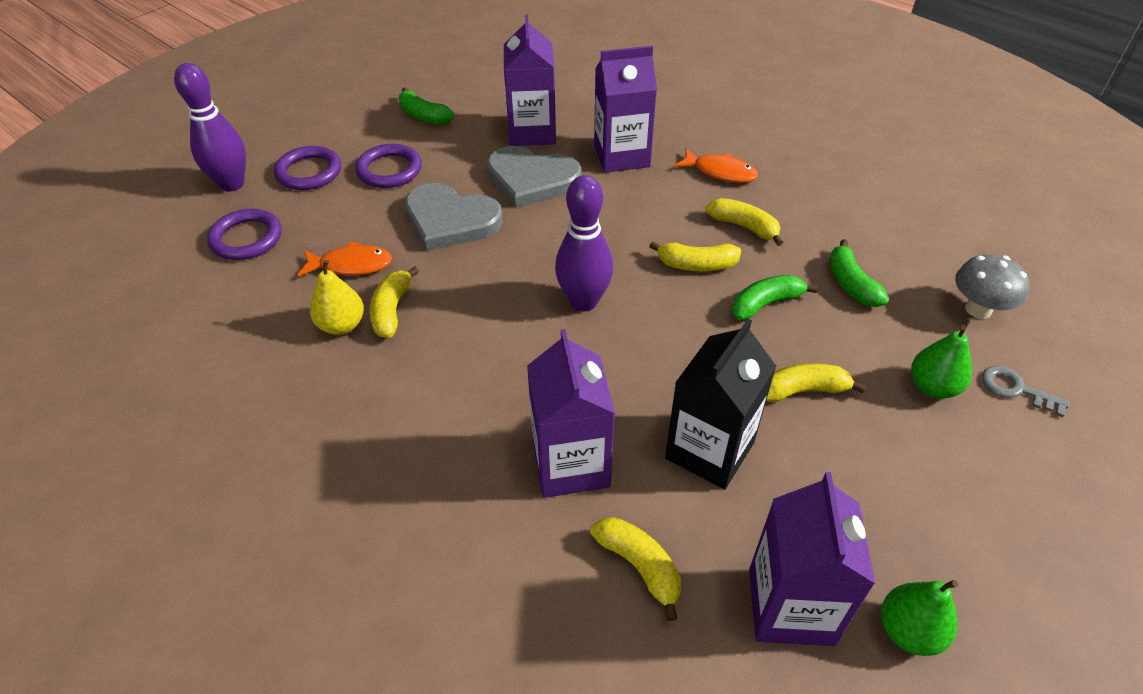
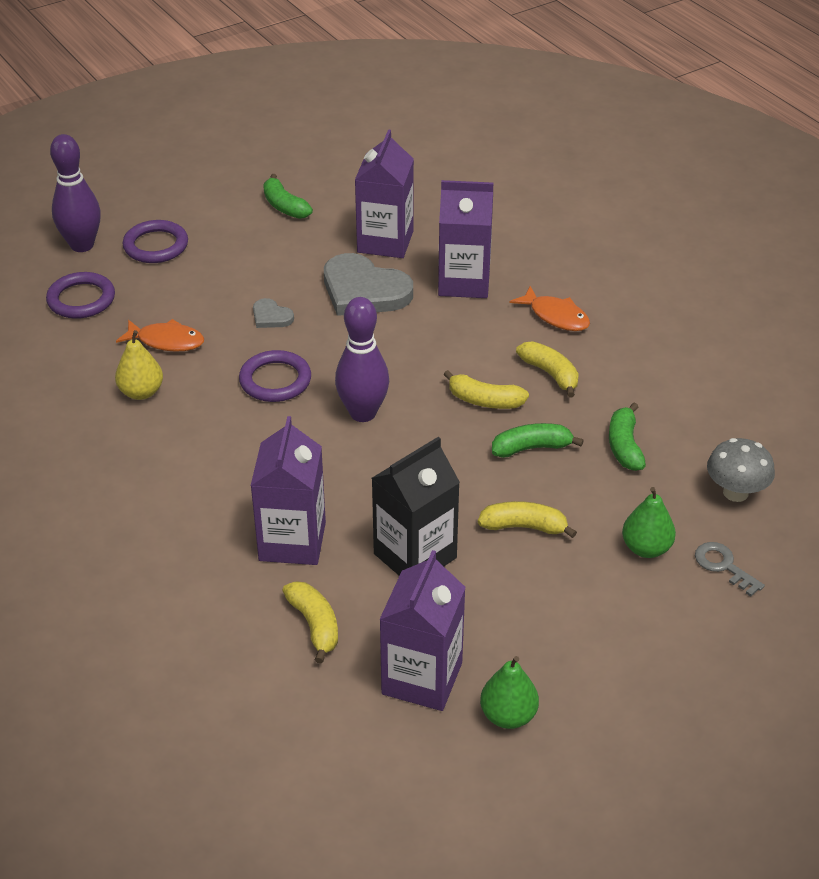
camera: 15 degrees right, 5 degrees down
purple ring [355,144,422,188] -> purple ring moved to [239,350,311,402]
yellow banana [370,266,419,338] -> none
grey heart [405,183,503,251] -> grey heart [253,298,294,328], size x0.46

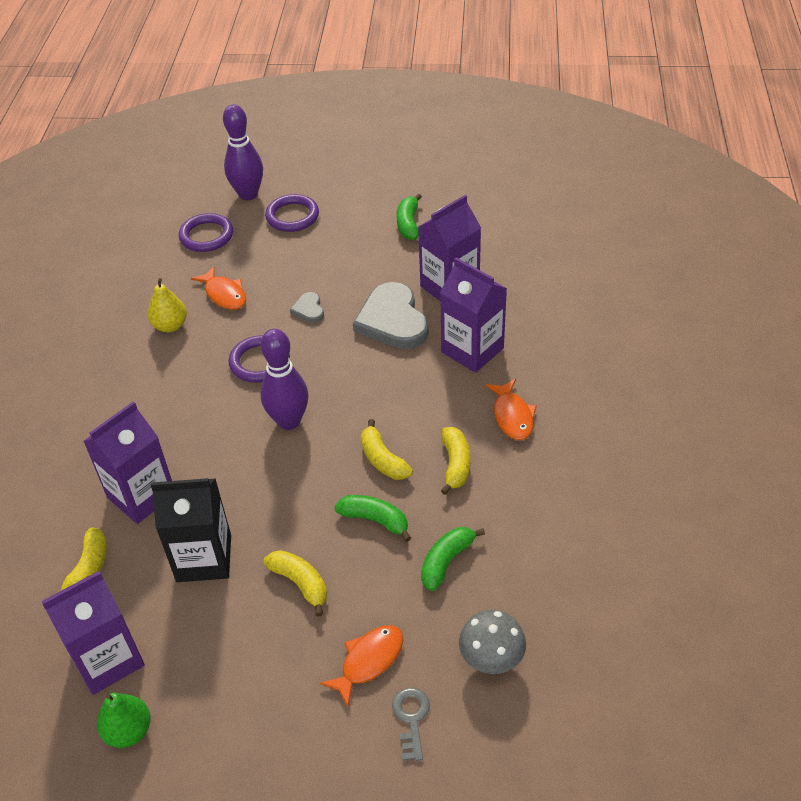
camera: 40 degrees right, 5 degrees up
green pear [622,487,676,558] -> orange fish [320,625,403,707]

